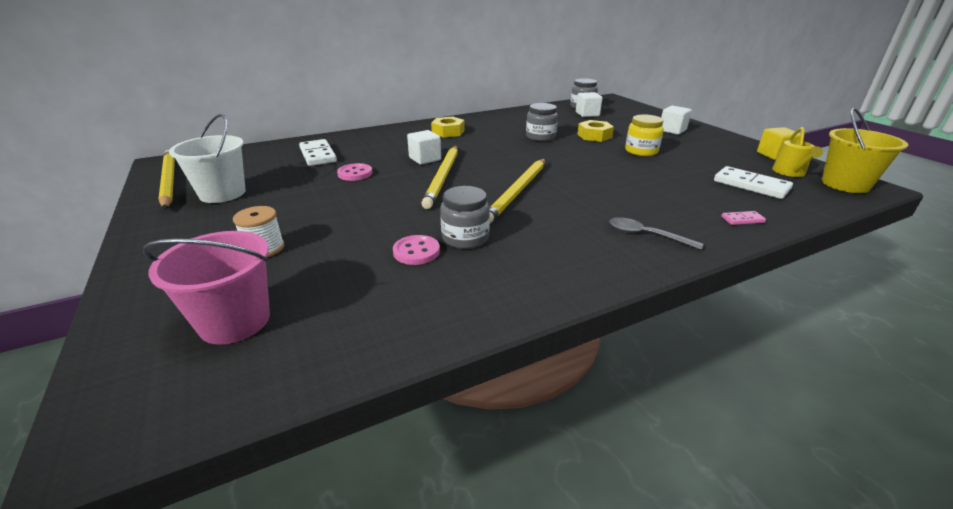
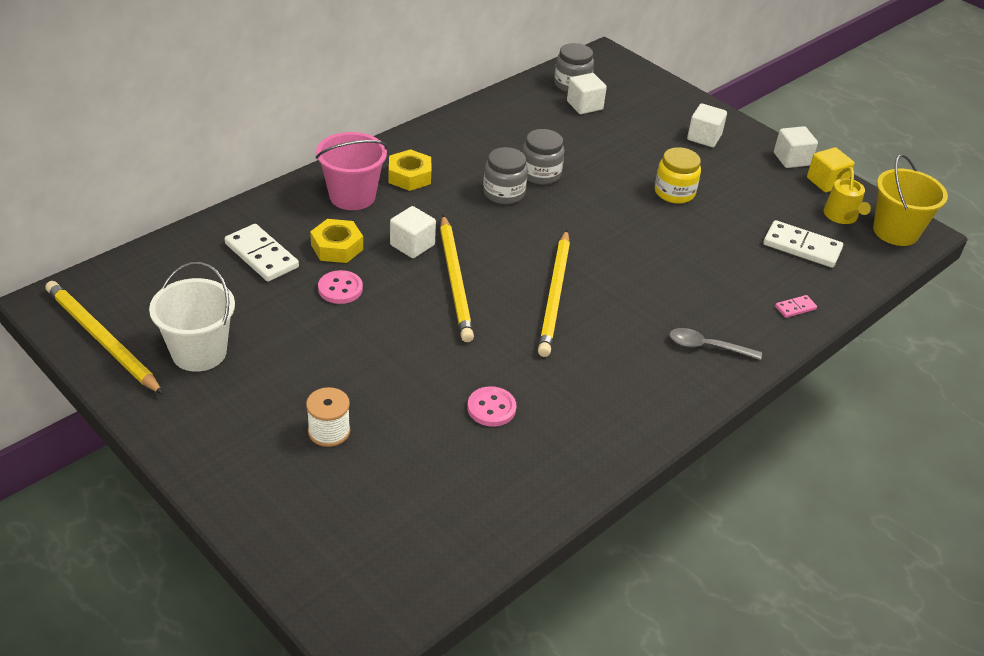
camera: 20 degrees left, 10 degrees up
pink bucket [143,231,270,345] -> pink bucket moved to [316,132,388,210]
grey jar [440,186,490,249] -> grey jar moved to [483,147,528,204]
yellow nut [578,120,614,142] -> yellow nut moved to [310,219,363,263]
none -> white cube [774,126,818,168]

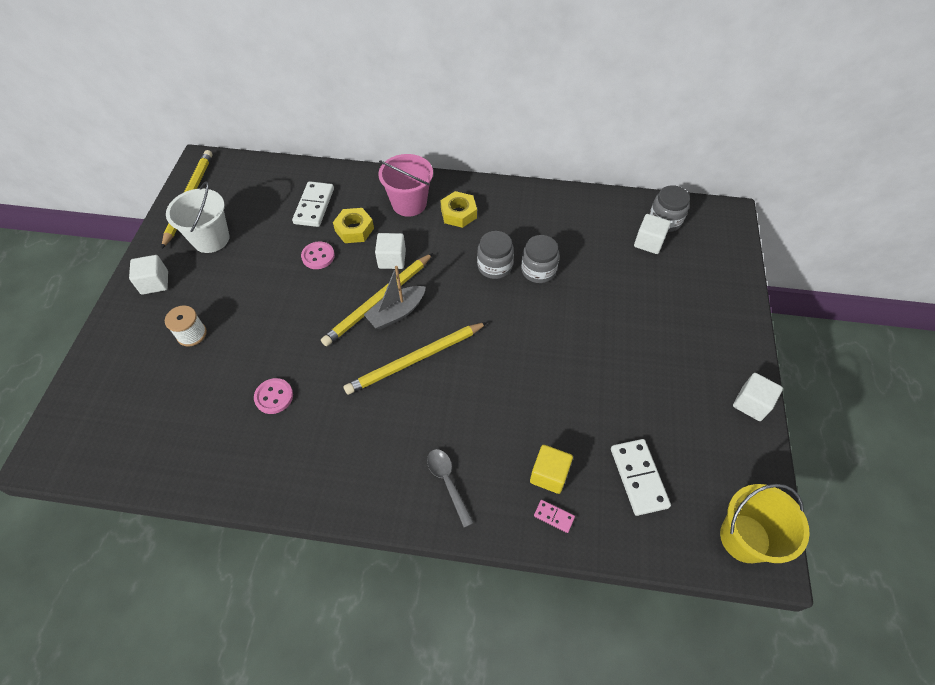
camera: 55 degrees right, 15 degrees up
yellow jar [655,147,701,204] -> none
white cube [687,103,727,147] -> white cube moved to [129,255,168,295]
yellow cube [807,147,855,192] -> yellow cube moved to [530,445,573,494]
yellow watering can [824,167,871,224] -> none
none -> grey boat [364,266,426,330]

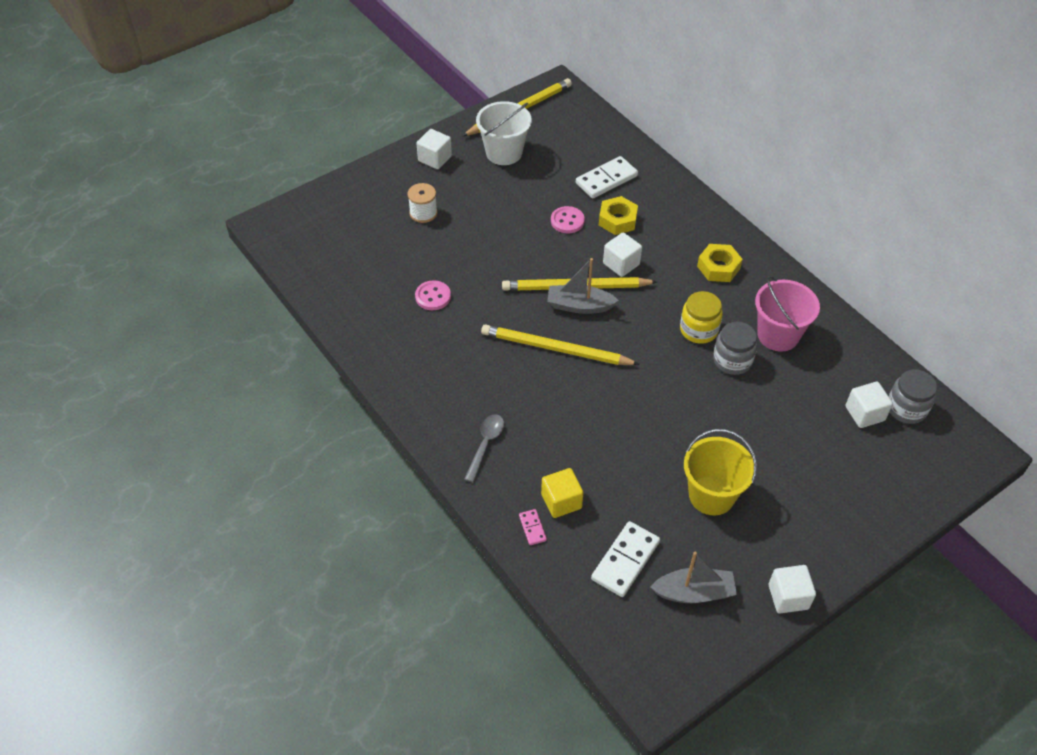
camera: 45 degrees right, 5 degrees down
pink bucket [378,154,433,217] -> pink bucket moved to [755,276,820,352]
grey jar [477,231,514,279] -> yellow jar [680,291,723,344]
yellow bucket [720,484,810,563] -> yellow bucket moved to [684,429,757,515]
none -> grey boat [650,551,737,603]

